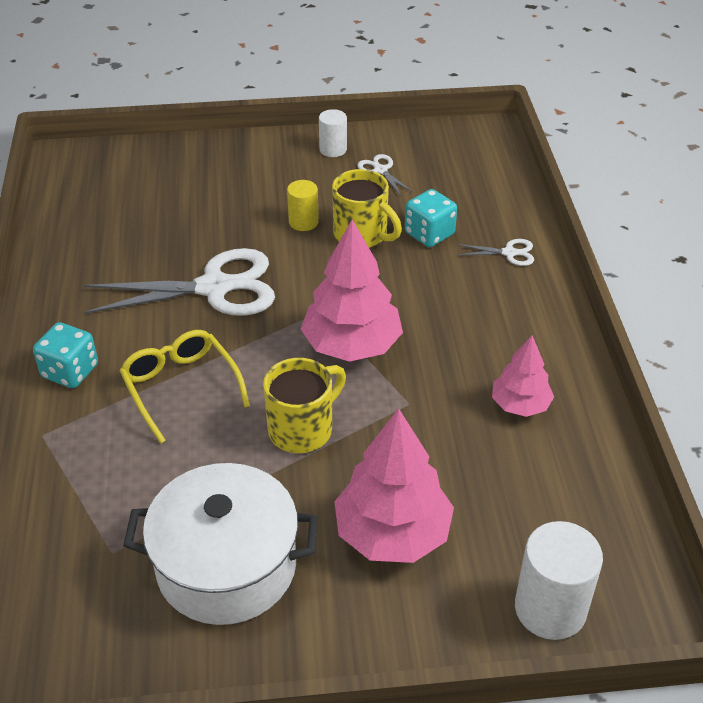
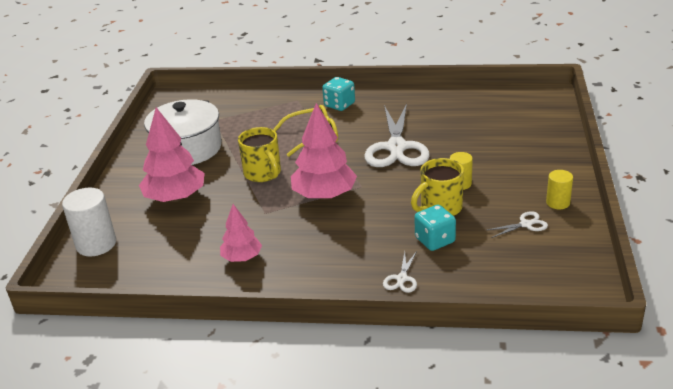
camera: 105 degrees right, 10 degrees down
white cylinder [319,109,347,157] -> yellow cylinder [546,170,573,209]

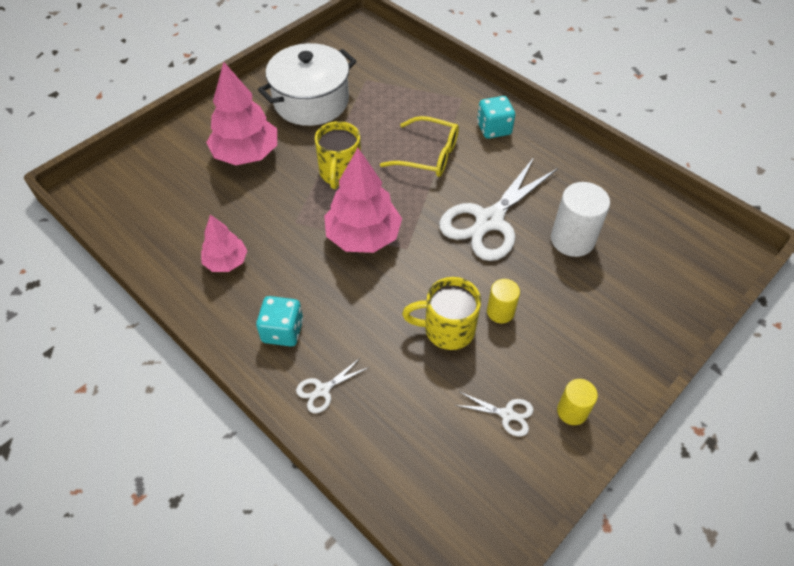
camera: 35 degrees right, 20 degrees up
white cylinder [62,188,116,256] -> white cylinder moved to [551,182,610,257]
turquoise dice [415,205,456,251] -> turquoise dice moved to [256,296,303,347]

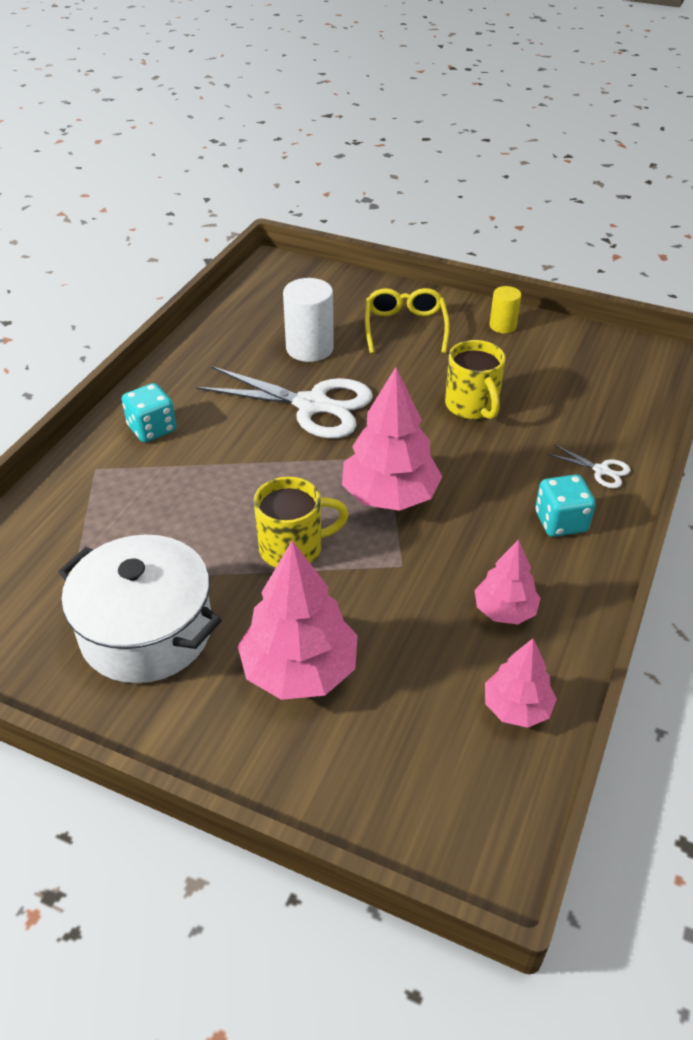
camera: 110 degrees left, 10 degrees down
yellow glasses [380,116,459,177] -> yellow glasses moved to [365,288,450,354]
white scissors [455,392,534,436] -> none
yellow cylinder [487,279,520,323] -> none
none -> pink tree [485,639,557,728]

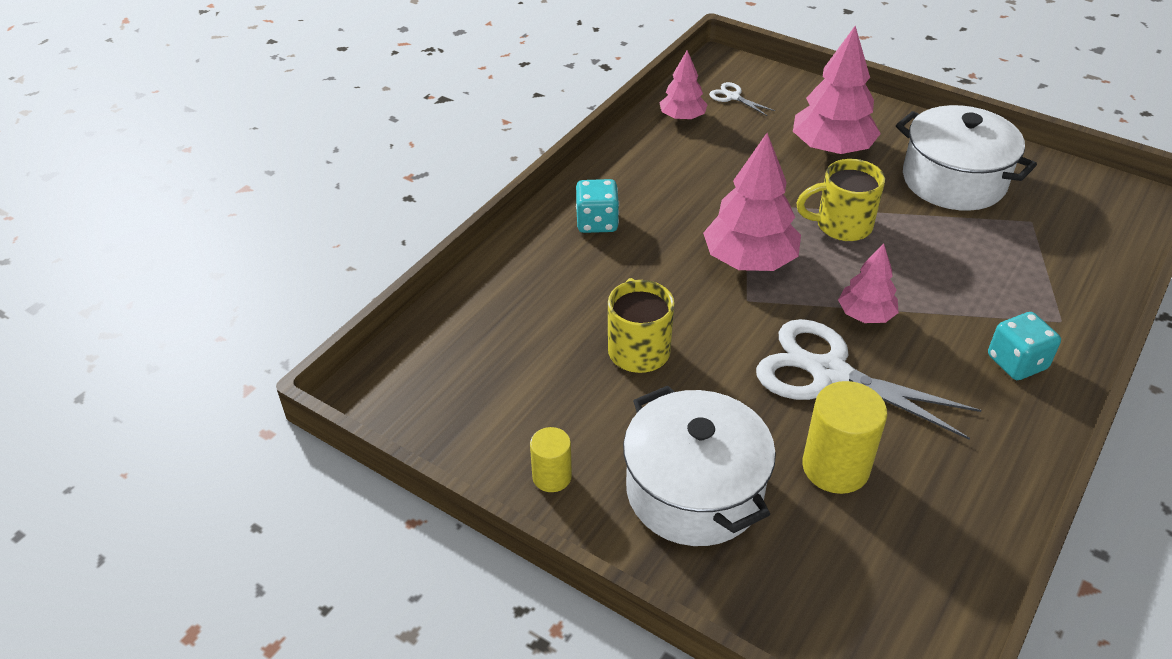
camera: 170 degrees left, 0 degrees up
white cylinder [283,278,334,362] -> yellow cylinder [802,381,887,494]
yellow glasses [365,288,450,354] -> white pot [623,386,776,546]
pink tree [475,539,541,624] -> pink tree moved to [838,244,899,323]
white scissors [547,444,631,488] -> white scissors moved to [709,82,775,116]

